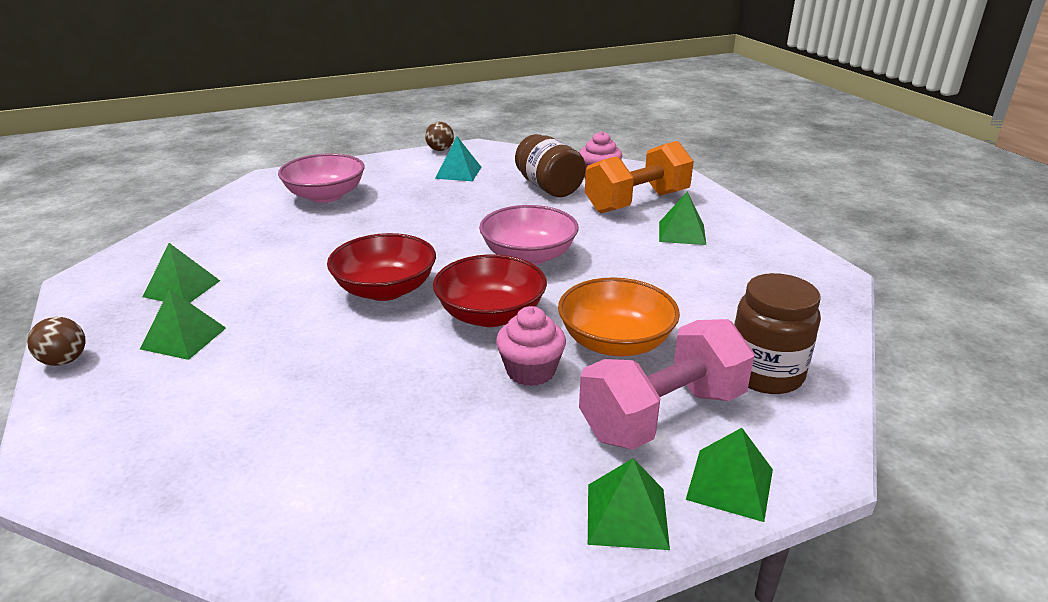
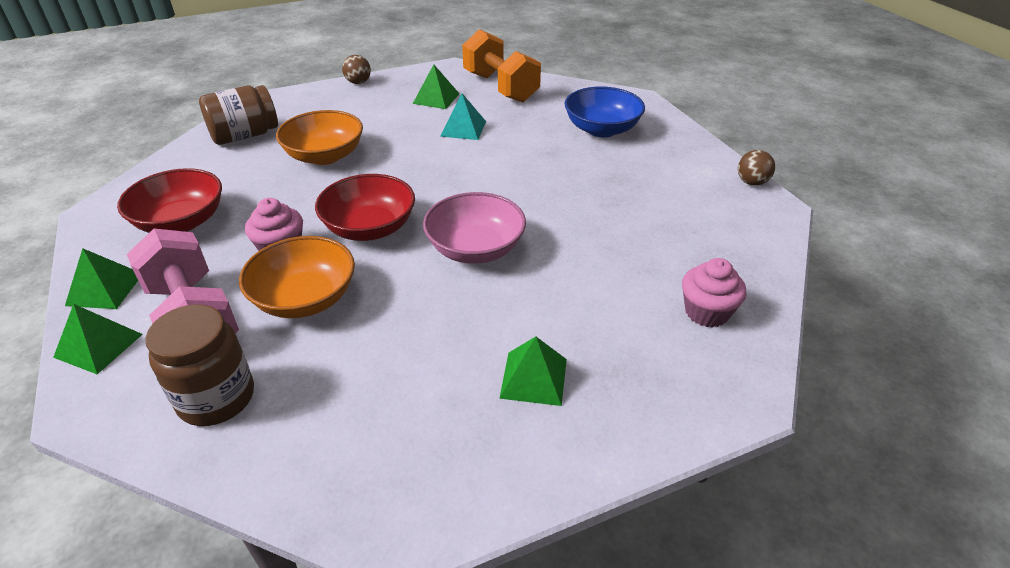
camera: 90 degrees right, 10 degrees up
green pyramid [140,289,226,360] -> none
pink bowl [278,153,365,203] -> blue bowl [564,87,645,137]
red bowl [327,233,436,301] -> red bowl moved to [117,168,222,233]
turquoise pyramid [435,137,481,181] -> turquoise pyramid moved to [440,93,486,140]
brown jar [515,134,586,197] -> brown jar moved to [199,85,278,145]
orange dumbbell [585,141,694,213] -> orange dumbbell moved to [462,29,541,102]
none -> orange bowl [276,110,363,165]

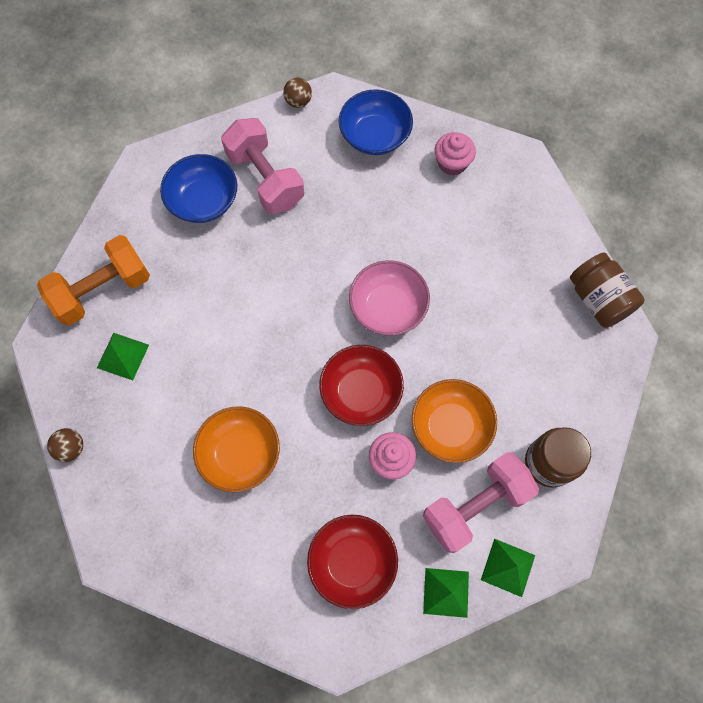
camera: 90 degrees left, 30 degrees up
brown jar [199,85,278,145] -> brown jar moved to [570,252,645,328]
turquoise pyramid [440,93,486,140] -> none
green pyramid [499,336,567,406] -> none
none -> pink dumbbell [221,118,304,214]
none -> blue bowl [339,89,413,155]

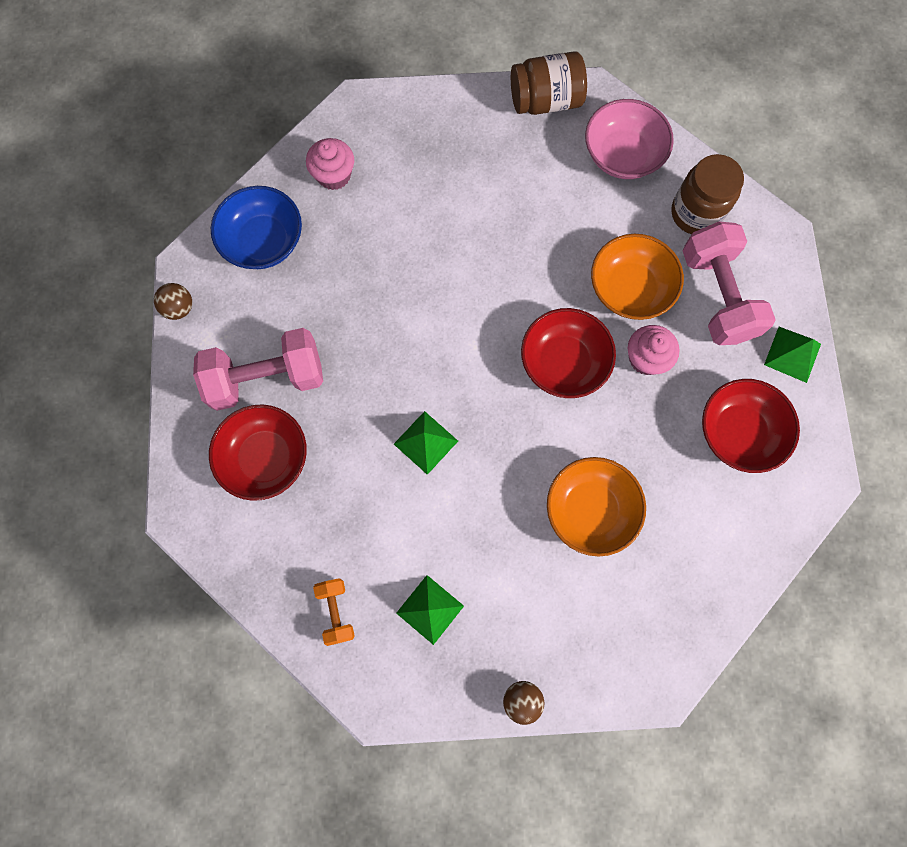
camera: 70 degrees left, 5 degrees up
orange dumbbell [37,235,150,326] -> orange dumbbell [313,578,355,646], size x0.50
blue bowl [160,154,237,223] -> red bowl [209,404,307,501]
pink bowl [349,260,430,336] -> pink bowl moved to [585,99,674,179]
green pyramid [481,539,535,597] -> green pyramid moved to [394,411,458,475]

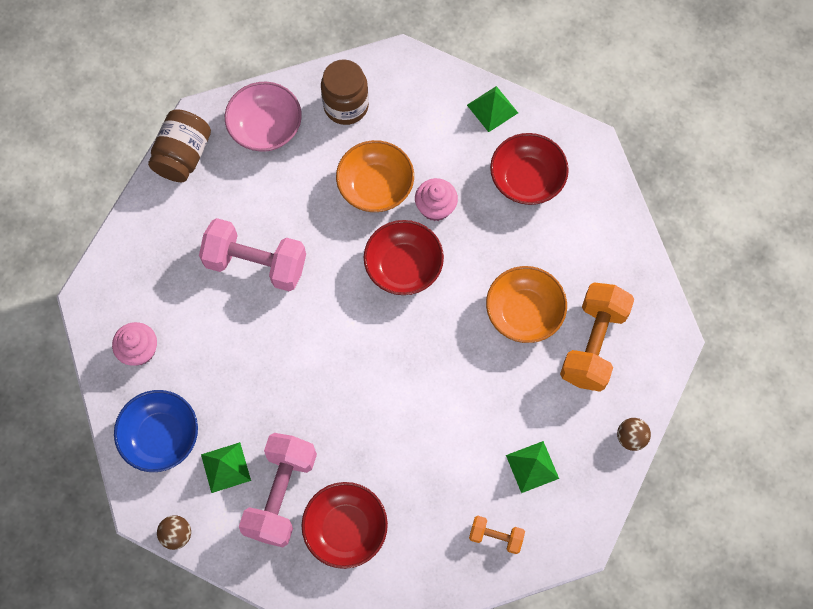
camera: 60 degrees left, 5 degrees down
green pyramid [394,411,458,475] -> green pyramid moved to [201,442,251,493]
pink dumbbell [683,221,776,345] -> pink dumbbell moved to [199,218,306,291]
none -> orange dumbbell [560,282,634,392]

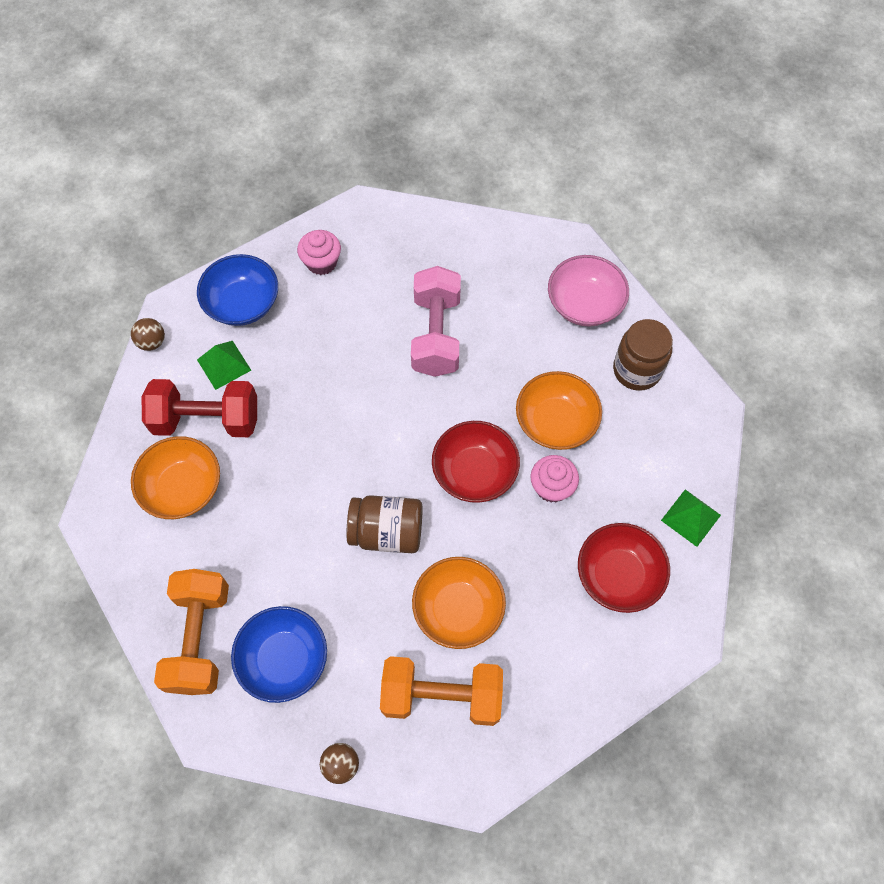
camera: 75 degrees right, 5 degrees down
brown jar [148,109,211,182] -> brown jar moved to [346,495,423,553]
pink dumbbell [239,433,317,547] -> red dumbbell [141,379,257,437]
red bowl [302,482,388,569] -> orange bowl [131,436,220,519]
orange dumbbell [469,516,525,554] -> orange dumbbell [154,569,229,695], size x2.00
green pyramid [506,441,559,493] -> blue bowl [231,606,327,703]

